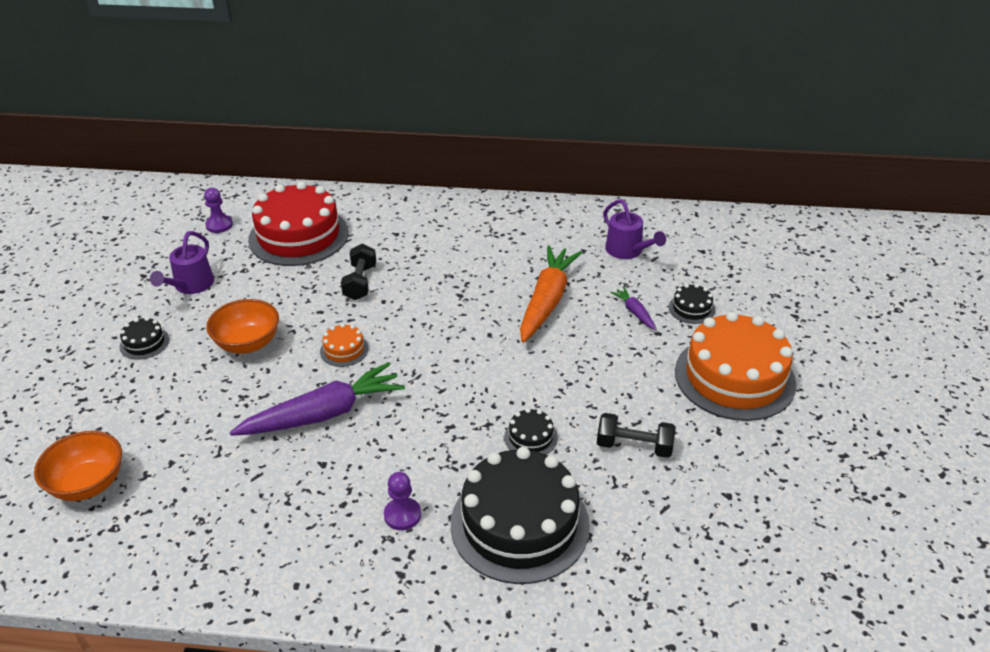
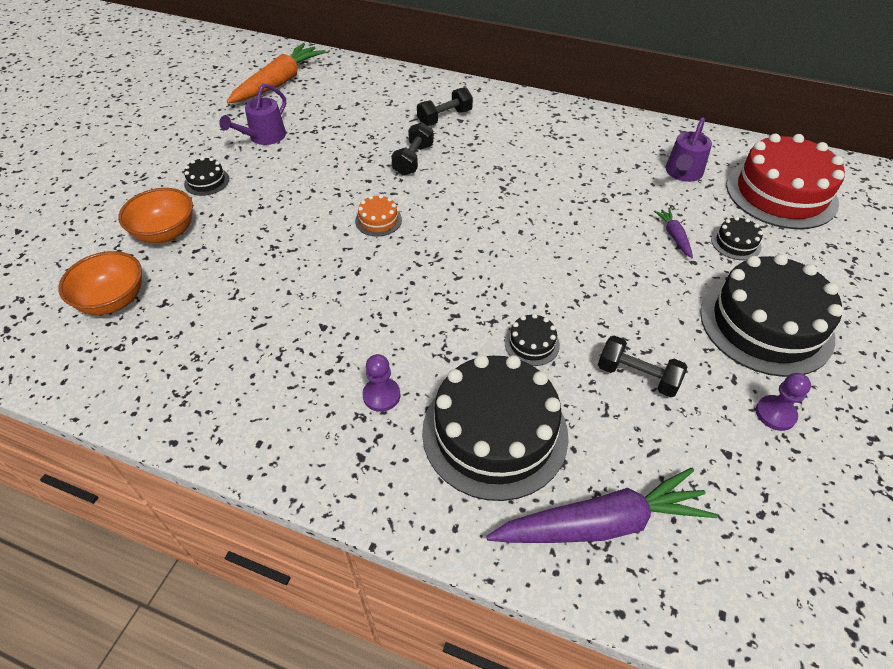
camera: 15 degrees right, 10 degrees up
purple pawn [204,188,233,233] -> purple pawn moved to [756,373,811,431]
orange bowl [206,299,279,354] -> orange bowl moved to [118,188,193,243]
purple carrot [230,362,405,436] -> purple carrot moved to [486,468,718,543]
red cake [248,182,349,266] -> red cake moved to [726,133,845,229]
orange carrot [520,246,582,343] -> orange carrot moved to [227,43,326,104]
purple watering can [603,199,666,259] -> purple watering can turned 45 degrees clockwise [665,117,712,182]
orange cake [675,312,796,421] -> black cake [700,254,843,377]
none -> black dumbbell [417,87,473,126]

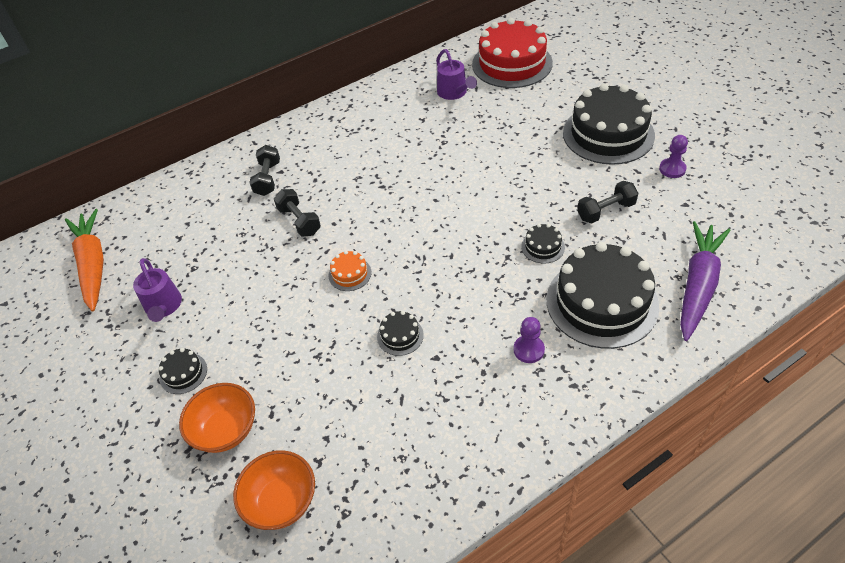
camera: 50 degrees left, 0 degrees up
purple carrot [654,208,693,258] -> none
black cake [711,216,763,260] -> black cake moved to [377,311,424,356]

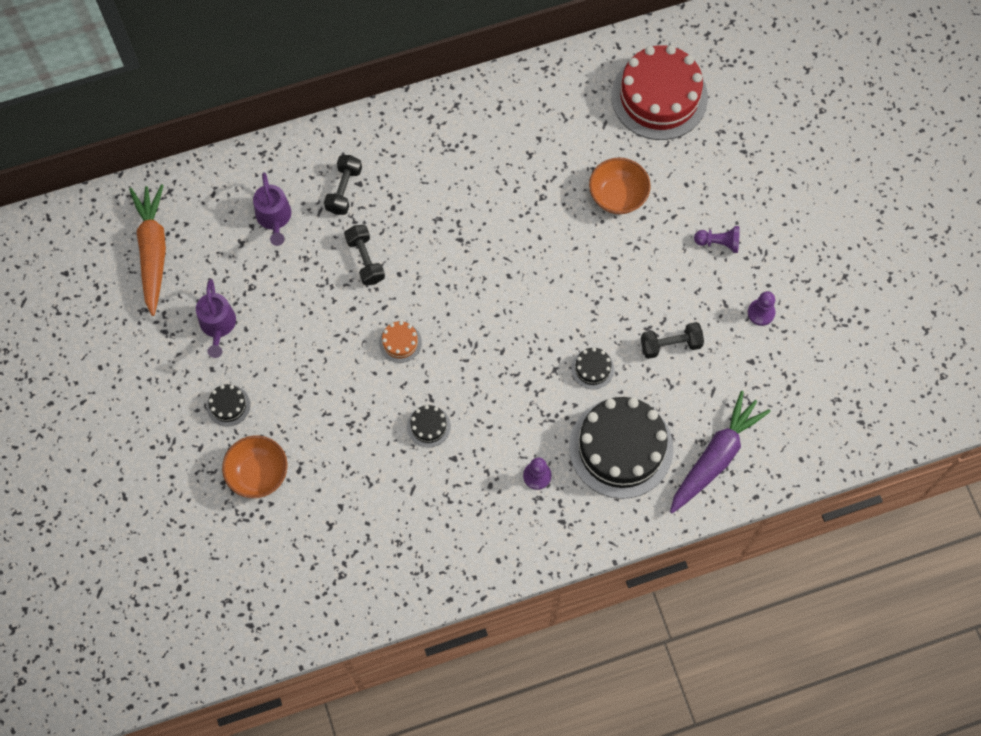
camera: 10 degrees right, 20 degrees up
orange bowl [233,450,315,530] -> orange bowl moved to [589,157,651,214]
purple watering can [436,49,477,100] -> purple watering can moved to [253,172,291,246]
black cake [563,83,655,165] -> purple pawn [694,226,740,253]

